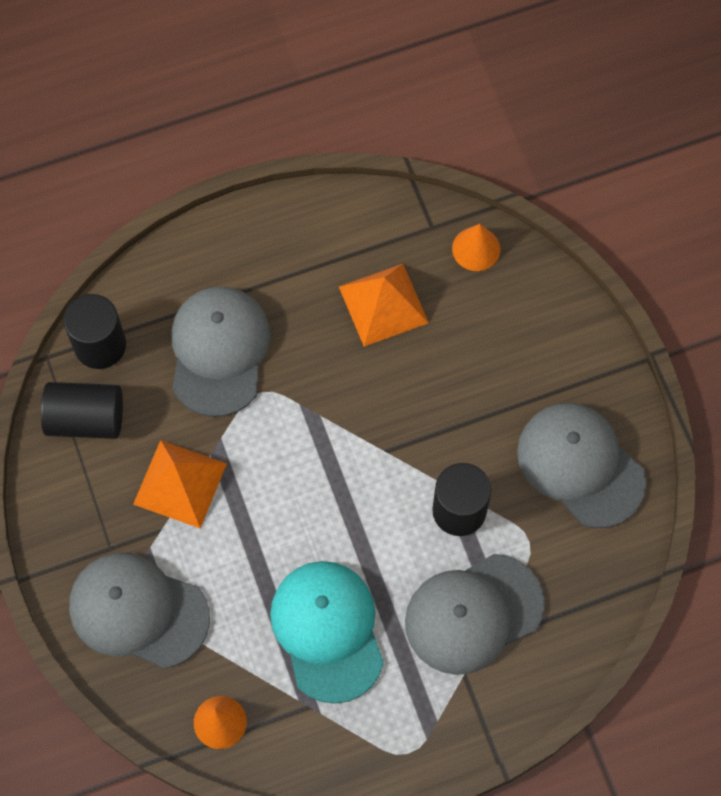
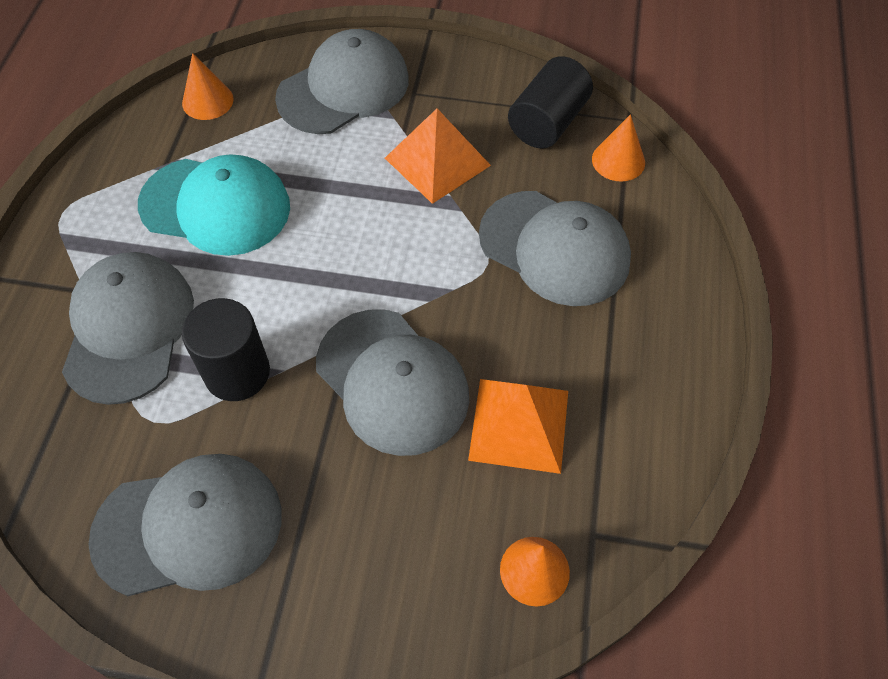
camera: 120 degrees right, 10 degrees down
black cylinder [63,294,126,369] -> orange cone [592,114,645,182]
none -> grey cap [316,309,469,456]

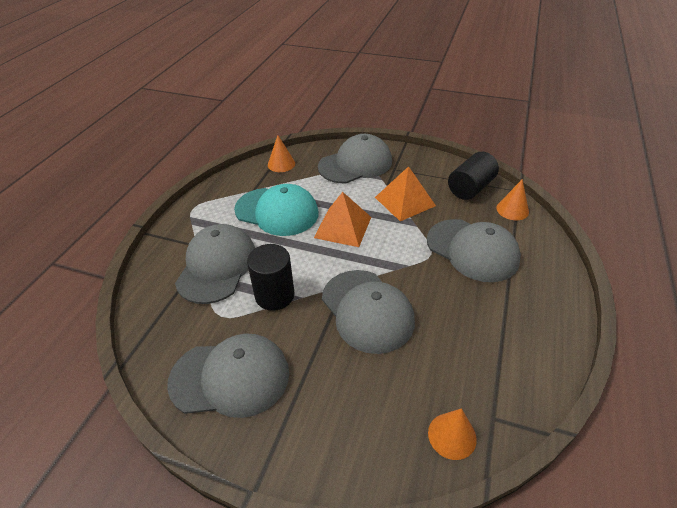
camera: 10 degrees right, 15 degrees down
orange pyramid [468,379,568,474] -> orange pyramid moved to [314,192,371,247]

